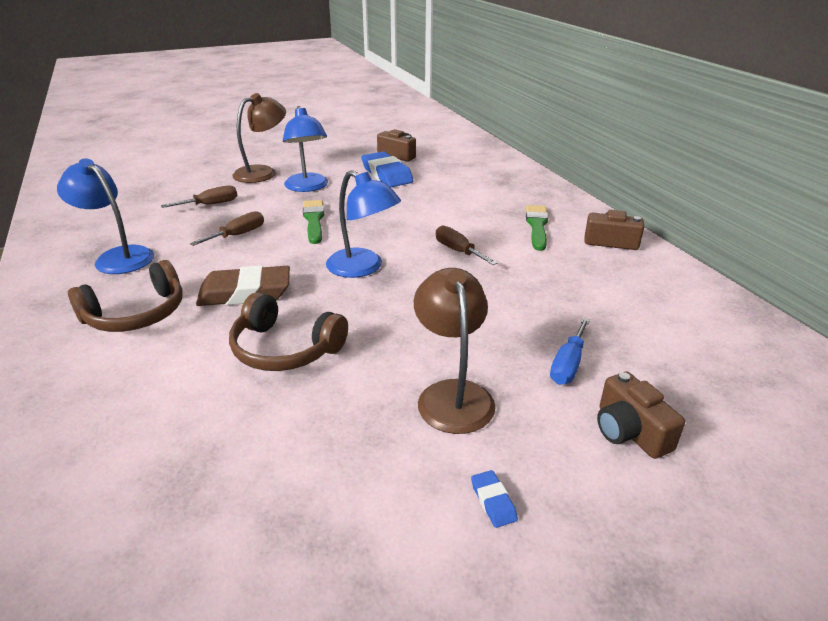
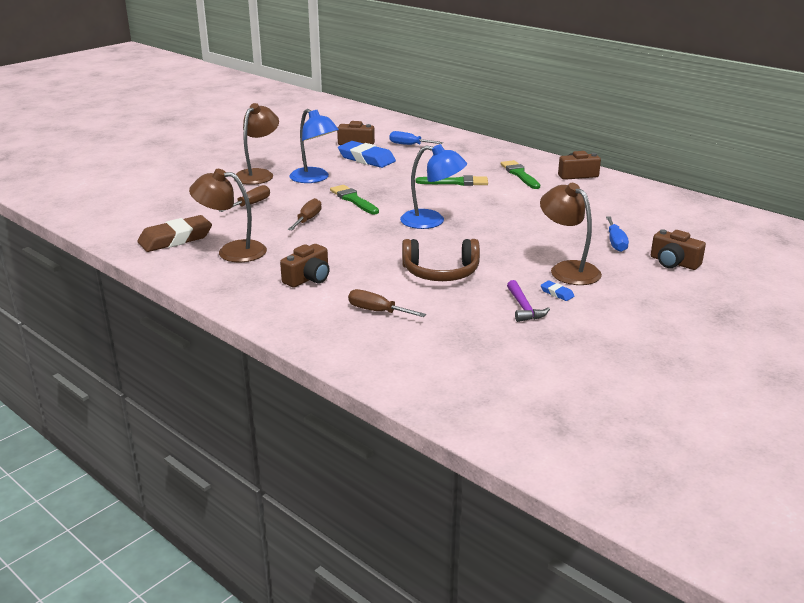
camera: 25 degrees left, 5 degrees down
blue lamp [57,159,154,274] -> brown lamp [189,169,267,262]
brown headphones [68,260,183,332] -> brown camera [280,244,330,287]
brown eraser [196,265,290,306] -> brown eraser moved to [137,215,212,252]
brown screwdriver [436,226,498,265] -> brown screwdriver moved to [348,289,426,317]
blue eraser [471,470,518,528] -> blue eraser moved to [541,281,575,301]
none -> blue screwdriver [389,131,443,145]
none -> green brush [416,175,488,186]
none -> purple hammer [507,280,550,322]

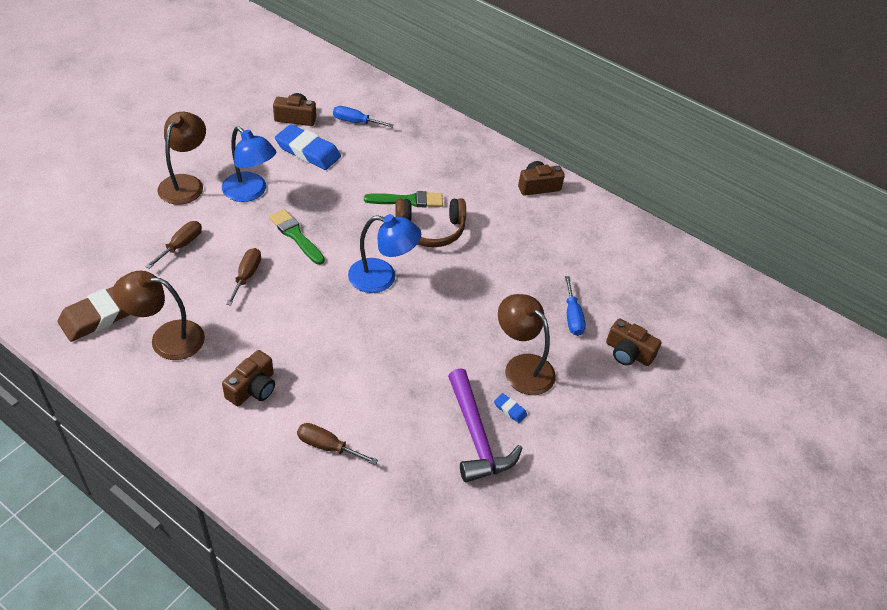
camera: 10 degrees left, 20 degrees up
brown headphones [402,239,480,281] -> brown headphones moved to [395,198,466,247]
green brush [501,160,540,189] -> none
purple hammer [507,280,550,322] -> purple hammer [448,368,522,482], size x1.77

